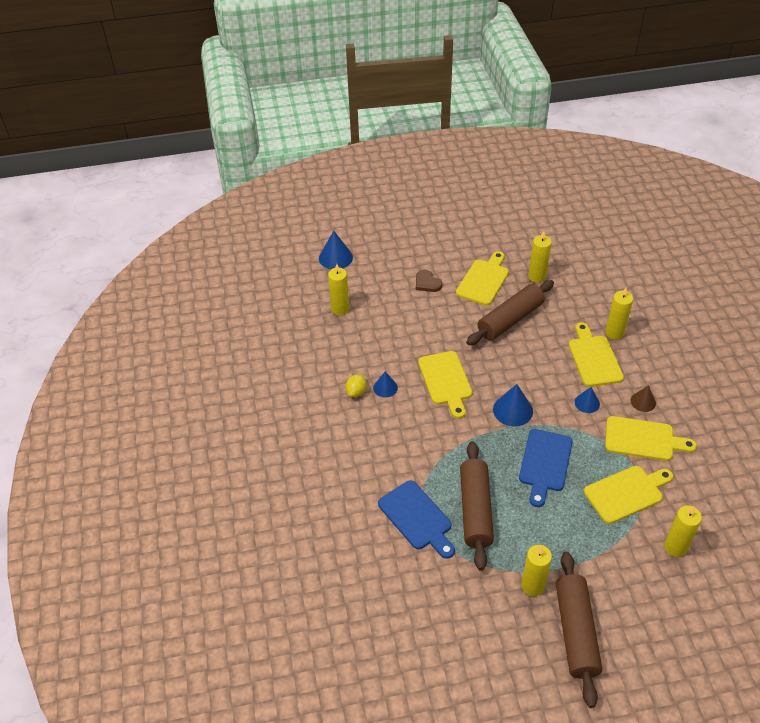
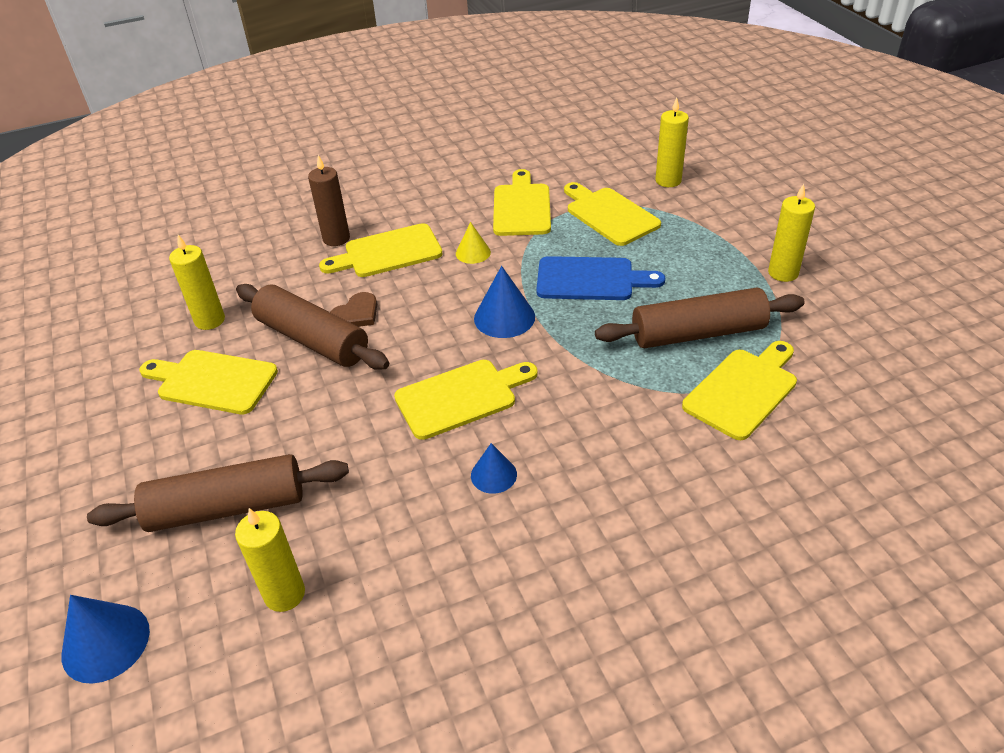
camera: 100 degrees left, 5 degrees down
yellow lemon [346,374,367,397] -> none
blue cutting board [378,480,455,559] -> yellow cutting board [682,341,797,440]
brown heart [416,270,442,292] -> brown heart moved to [330,292,377,327]
brown rolling pin [556,551,602,708] -> brown rolling pin moved to [87,454,349,532]
blue cone [575,387,600,413] -> yellow cone [456,222,491,264]
yellow candle [605,288,633,340] -> brown candle [308,155,350,246]
brown cone [631,385,656,412] -> none

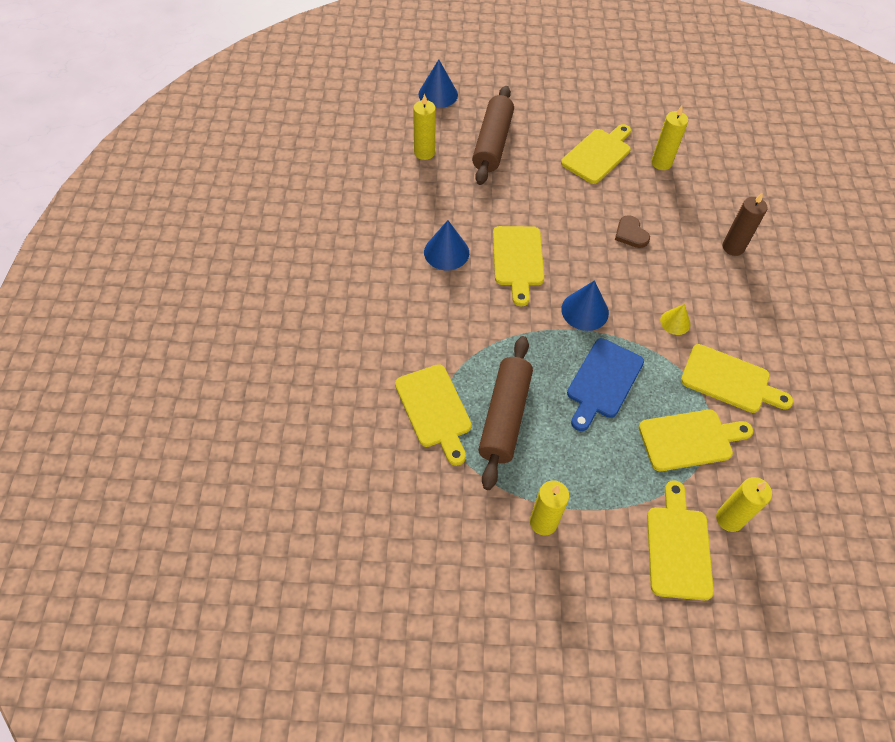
camera: 110 degrees right, 15 degrees up
brown rolling pin [236,284,389,370] -> none
yellow cutting board [319,223,443,277] -> yellow cutting board moved to [647,480,714,600]
blue cone [471,443,517,494] -> blue cone [424,220,469,270], size x1.59

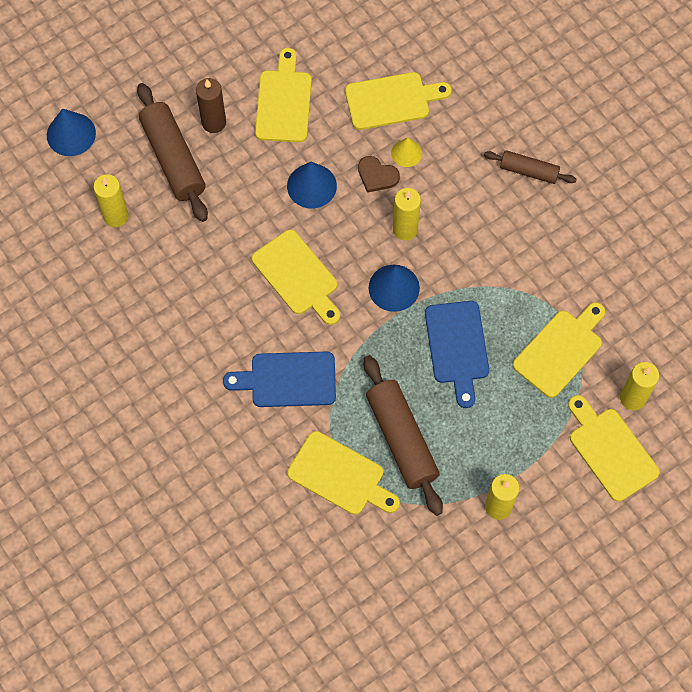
camera: 35 degrees left, 10 degrees up
blue cone [424,220,469,270] -> blue cone moved to [287,162,337,208]
yellow candle [651,106,688,170] -> yellow candle moved to [393,188,421,241]
yellow cone [660,304,691,335] -> yellow cone moved to [391,138,422,167]
yellow cutting board [681,344,793,413] -> yellow cutting board moved to [345,72,452,130]
brown candle [723,192,768,256] -> brown candle moved to [196,78,226,133]
none -> blue cutting board [223,352,336,407]
none -> brown rolling pin [484,150,577,184]

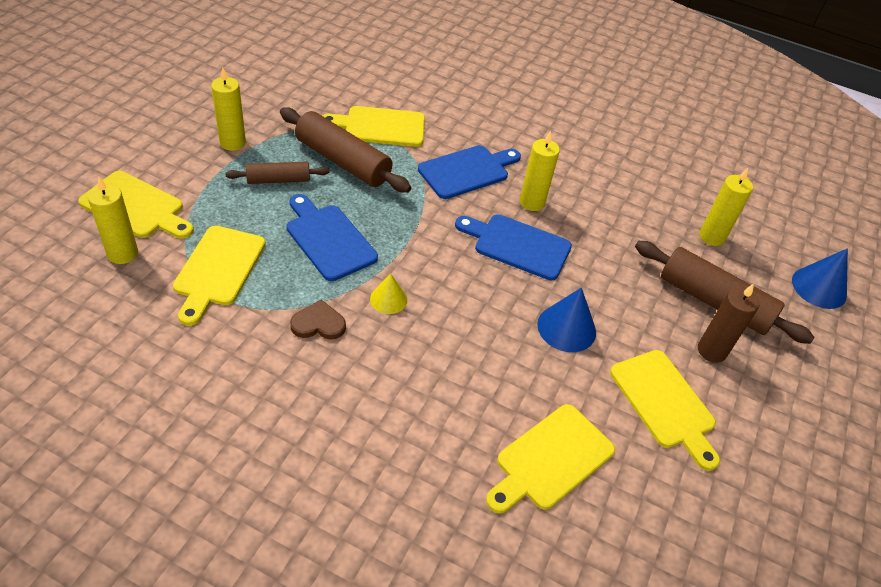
camera: 145 degrees right, 20 degrees down
yellow cutting board [252,230,340,325] -> blue cutting board [455,214,572,280]
brown heart [358,156,400,193] -> brown heart moved to [290,300,346,340]
blue cone [369,265,420,312] -> none
yellow cone [391,138,422,167] -> yellow cone moved to [370,273,407,314]
yellow candle [393,188,421,241] -> yellow candle moved to [520,131,560,211]
brown rolling pin [484,150,577,184] -> brown rolling pin moved to [225,162,330,184]

